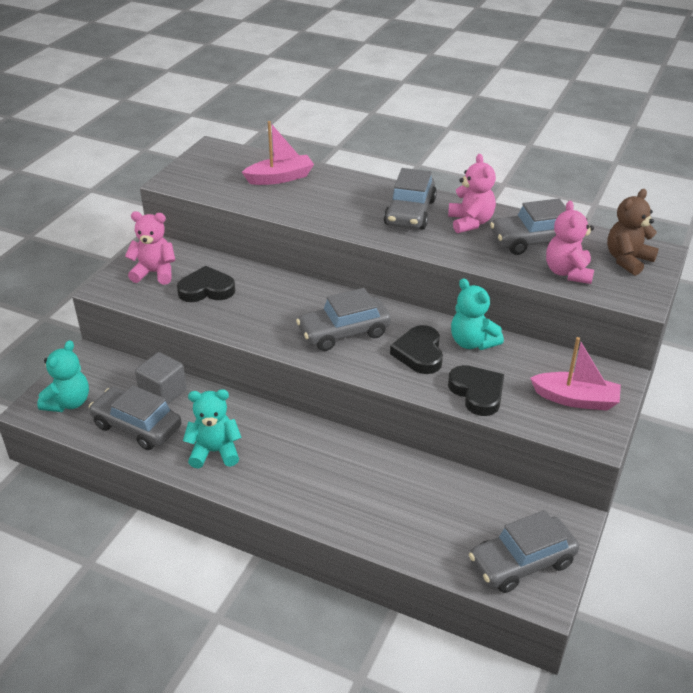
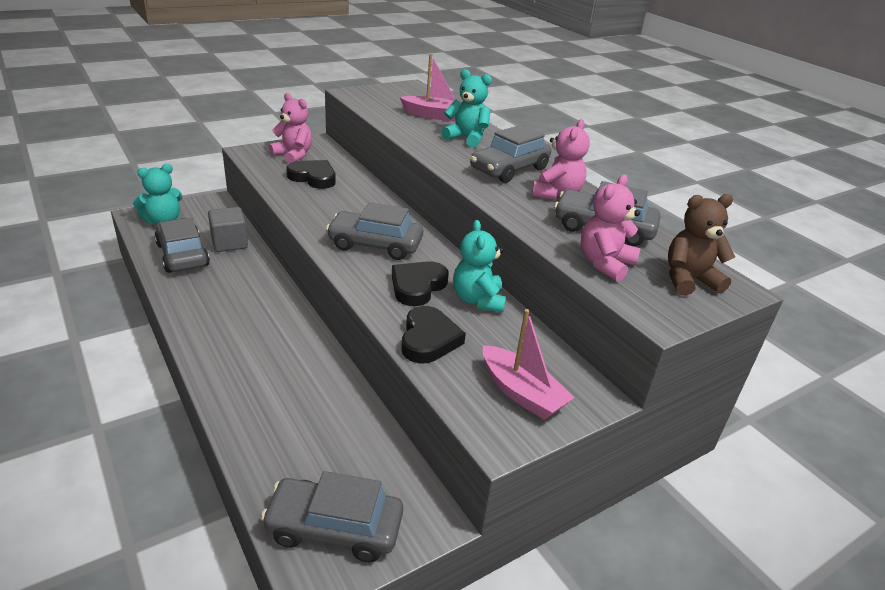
camera: 30 degrees right, 5 degrees down
turquoise teddy bear [183,389,242,469] -> turquoise teddy bear moved to [441,69,492,147]

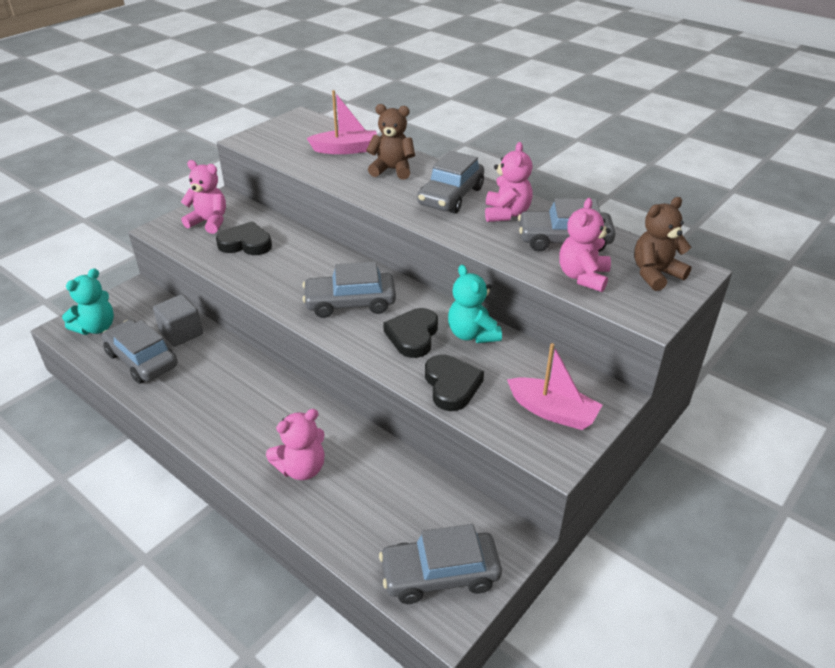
camera: 15 degrees left, 5 degrees up
turquoise teddy bear [441,69,492,147] -> brown teddy bear [366,104,415,180]
none -> pink teddy bear [266,409,325,480]

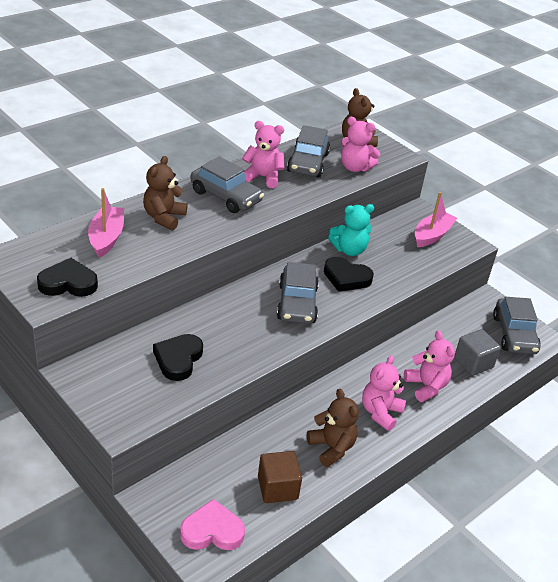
camera: 85 degrees left, 0 degrees up
turquoise teddy bear [62,268,114,335] -> pink heart [180,499,245,550]
grey car [102,319,177,384] -> brown cube [258,451,302,503]
grey cube [153,294,203,347] -> grey cube moved to [454,329,501,376]
pink teddy bear [181,160,226,234] -> pink teddy bear moved to [362,355,406,431]
black heart [425,355,484,411] -> black heart moved to [37,258,98,297]
none -> brown teddy bear [307,389,359,467]

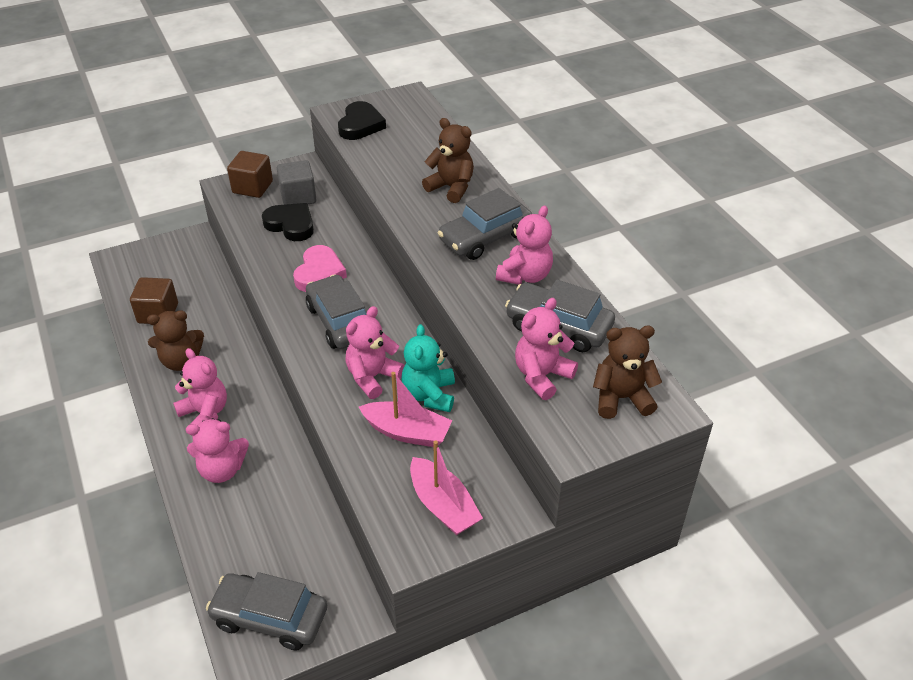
camera: 110 degrees right, 5 degrees up
pink boat [88,188,124,258] -> pink boat moved to [359,372,452,447]
pink heart [180,499,245,550] -> pink heart moved to [293,245,347,292]
grey car [277,262,319,324] -> grey car turned 45 degrees clockwise [306,274,367,349]
black heart [324,257,374,292] -> pink teddy bear [345,306,405,399]
grey cube [454,329,501,376] -> grey cube moved to [277,160,317,205]
none -> brown cube [227,151,273,198]

